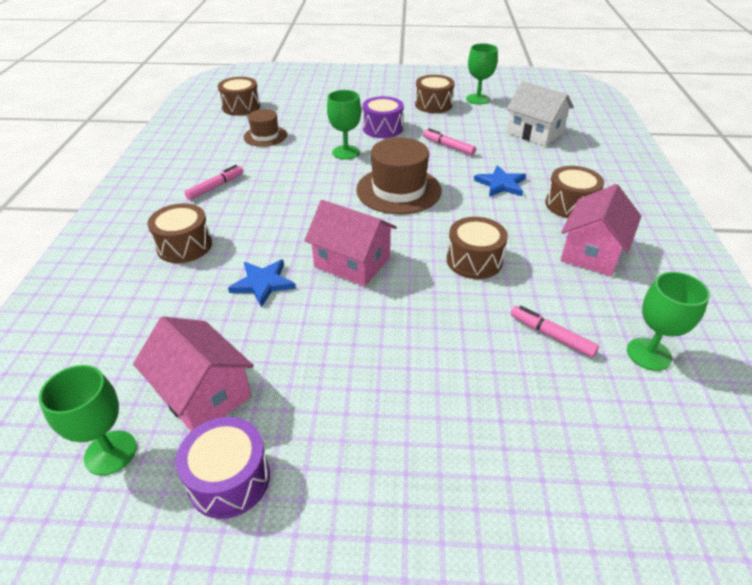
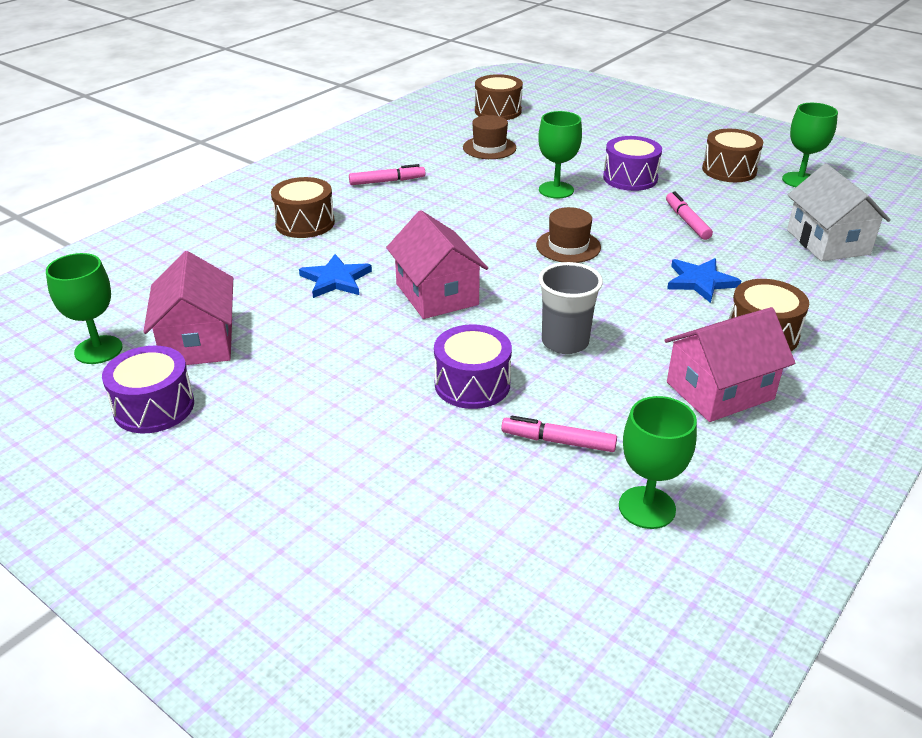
camera: 35 degrees right, 5 degrees down
brown hat [356,138,442,214] -> brown hat [536,207,601,263], size x0.59
brown drum [447,217,508,279] -> grey cup [538,262,603,354]
pink marker [511,306,599,358] -> pink marker turned 60 degrees counterclockwise [501,416,617,452]
none -> purple drum [434,324,512,409]

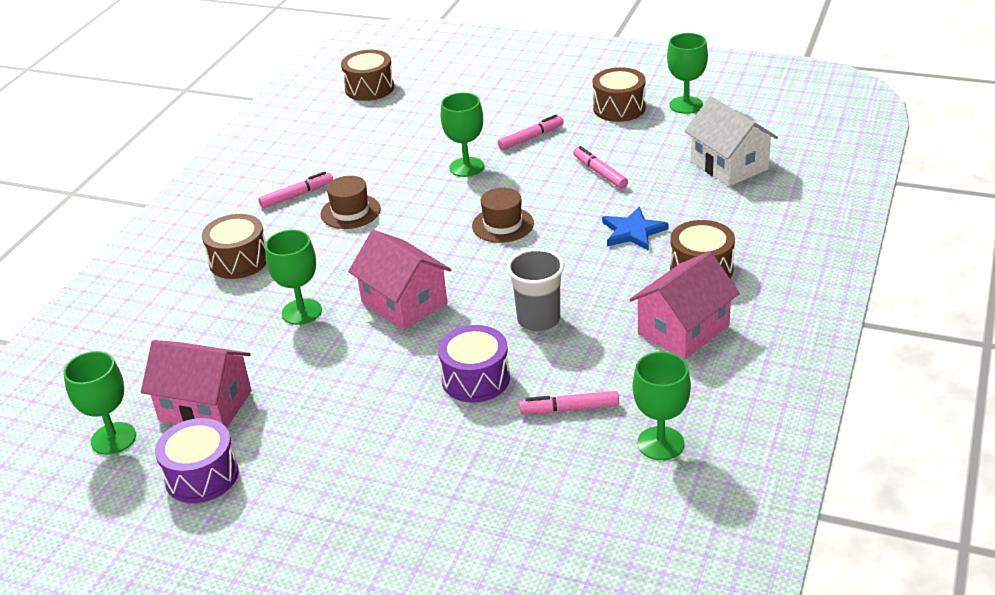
camera: 15 degrees left, 0 degrees up
pink house [143,251,233,365] -> pink house turned 45 degrees counterclockwise [141,340,252,428]
blue star [299,254,372,298] -> green goblet [265,230,322,325]
brown hat [463,115,516,159] -> brown hat moved to [321,176,381,229]
purple drum [603,136,662,191] -> pink marker [498,115,564,150]

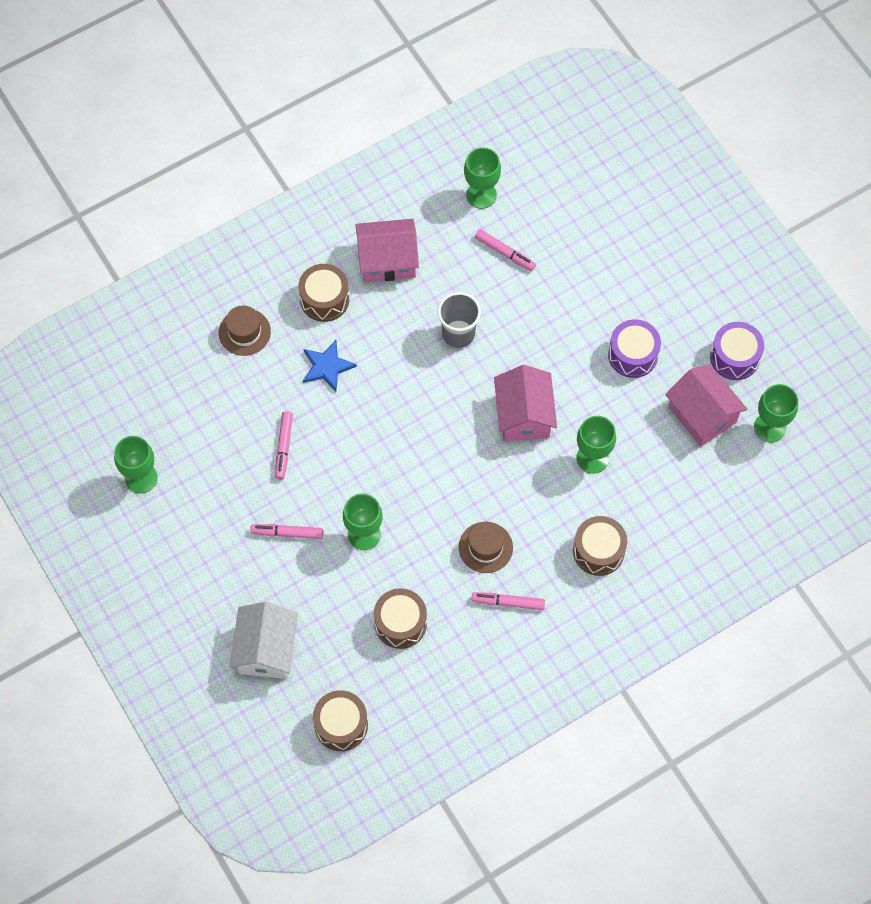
camera: 145 degrees left, 30 degrees up
purple drum [438,325,510,403] -> purple drum moved to [608,320,661,378]
brown hat [472,188,534,243] -> brown hat moved to [219,306,271,356]
brown drum [593,67,646,122] -> brown drum moved to [374,588,427,649]
white house [684,96,778,186] -> white house moved to [230,602,298,679]

